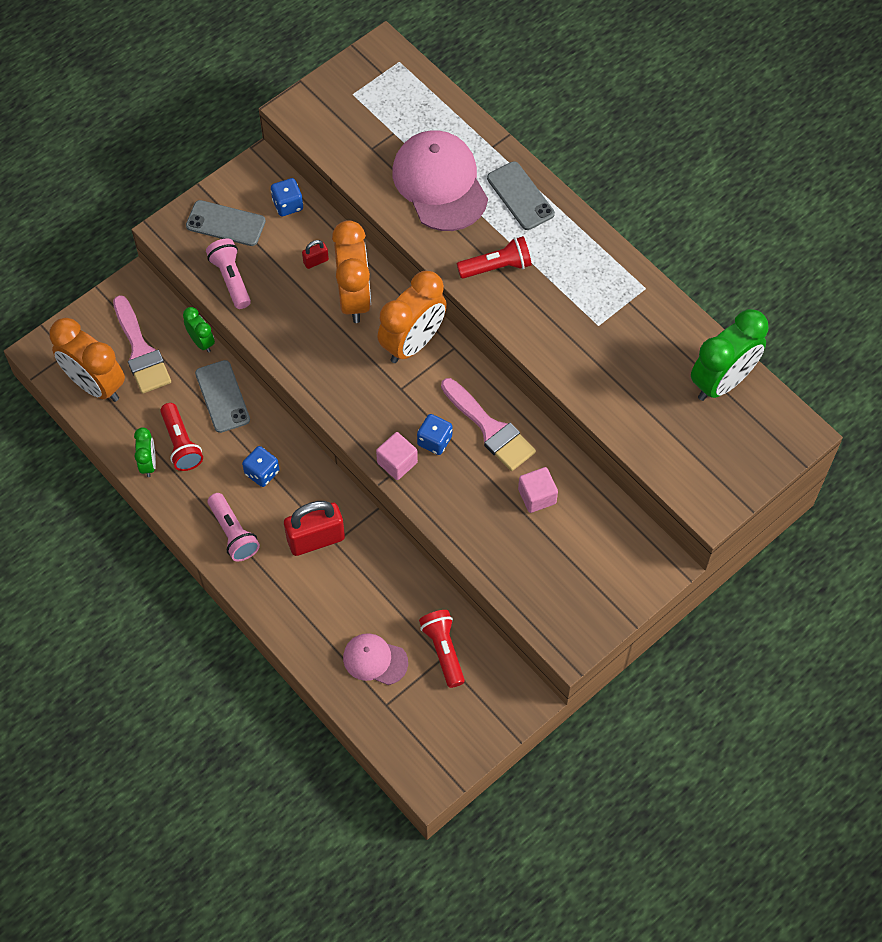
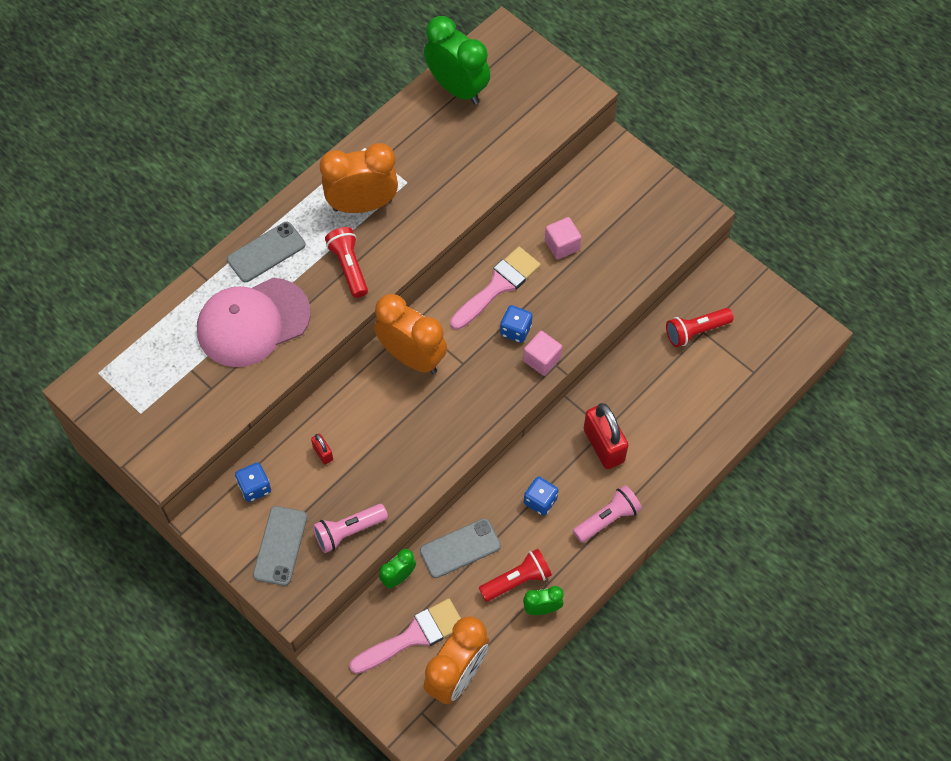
camera: 95 degrees left, 0 degrees up
orange clock [332,220,371,323] -> orange clock moved to [320,143,398,213]
pink cap [343,633,408,685] -> none

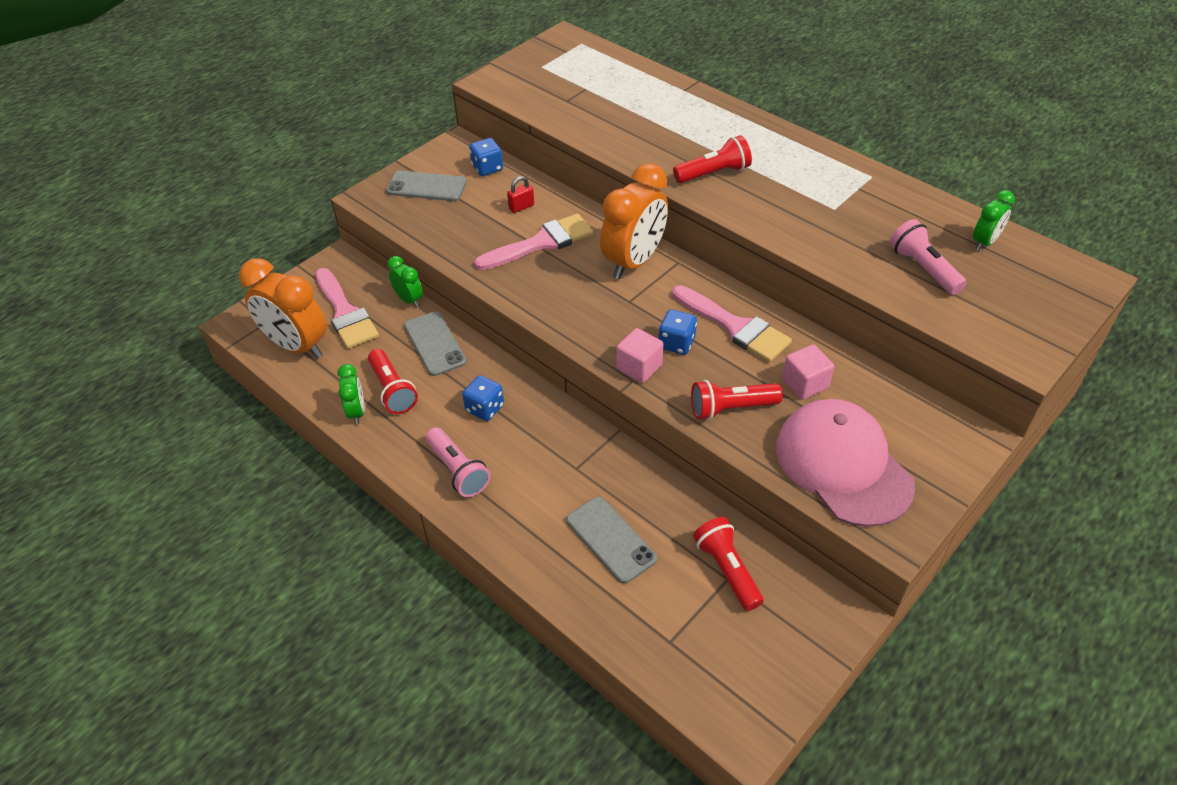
camera: 90 degrees right, 15 degrees down
pink cap [197,278,311,367] -> pink cap moved to [776,399,915,527]
grey phone [227,222,306,282] -> grey phone moved to [566,497,657,584]
pink flashlight [313,504,388,553] -> pink flashlight moved to [890,219,967,295]
orange clock [320,143,398,213] -> none
green clock [424,16,490,105] -> green clock [973,190,1015,251], size x0.51
red padlock [584,403,628,469] -> none
none -> pink brush [474,214,594,270]
none -> red flashlight [691,380,783,420]

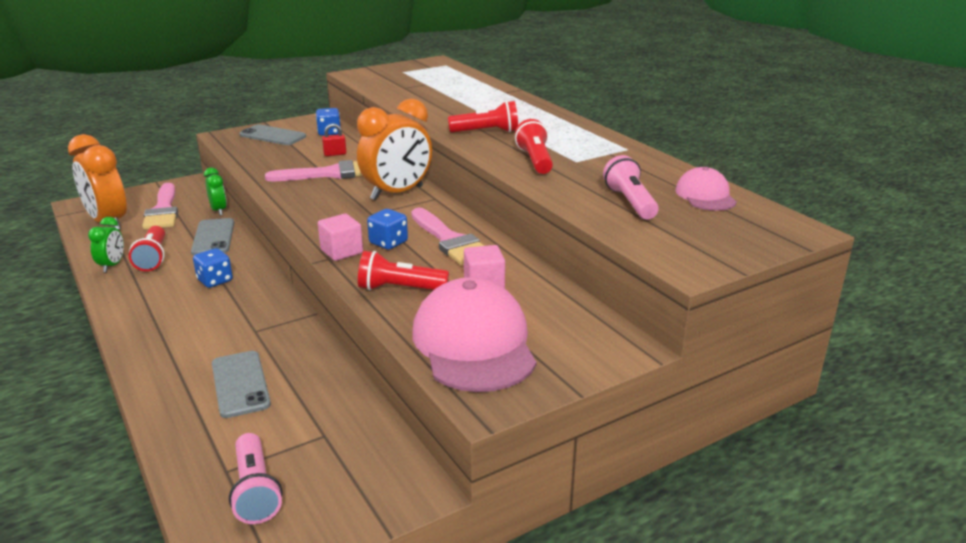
camera: 15 degrees right, 20 degrees down
pink flashlight [426,427,491,497] -> pink flashlight moved to [229,433,282,524]
red flashlight [693,517,764,611] -> red flashlight moved to [515,119,553,174]
green clock [973,190,1015,251] -> pink cap [675,167,737,211]

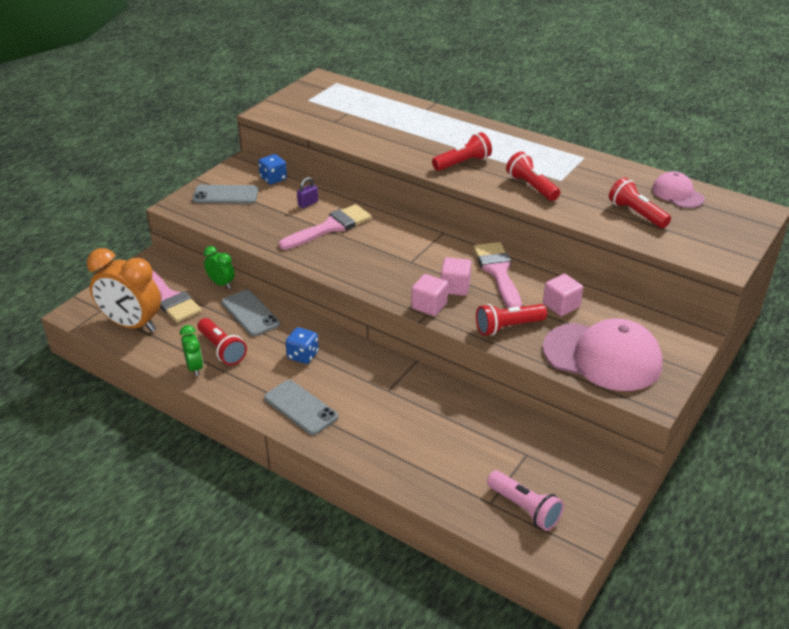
camera: 25 degrees left, 10 degrees up
grey phone [212,351,271,418] -> grey phone moved to [264,380,338,435]
red padlock [322,123,346,156] -> purple padlock [297,177,318,208]
orange clock [357,99,432,200] -> none
blue dice [367,209,408,250] -> pink cube [441,257,471,296]
pink brush [411,208,484,266] -> pink brush turned 135 degrees counterclockwise [473,242,522,308]
pink cap [412,277,536,392] -> pink cap turned 150 degrees clockwise [542,319,663,391]
pink flashlight [603,155,659,219] -> red flashlight [609,177,671,228]

